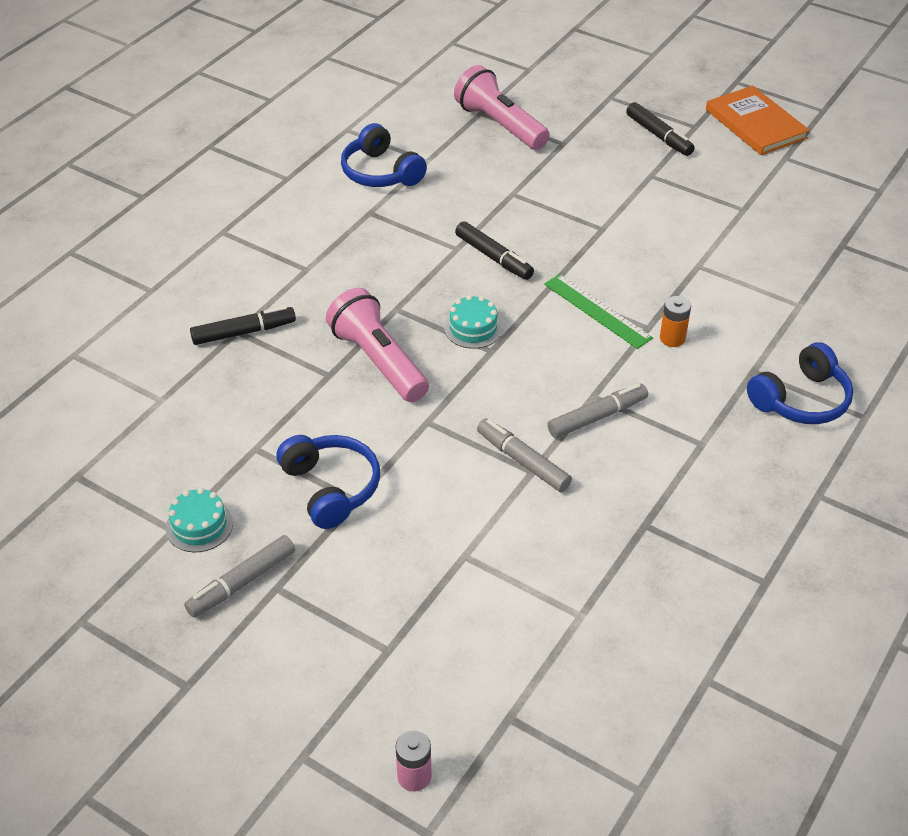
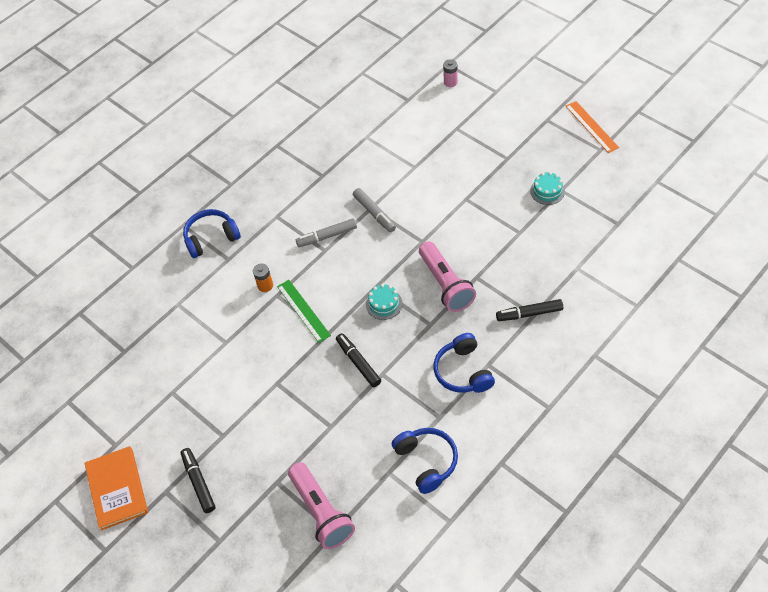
camera: 165 degrees left, 10 degrees up
grey marker [184,535,295,617] -> none
blue headphones [276,435,380,529] -> blue headphones moved to [433,333,495,393]
none -> orange ruler [566,101,619,153]

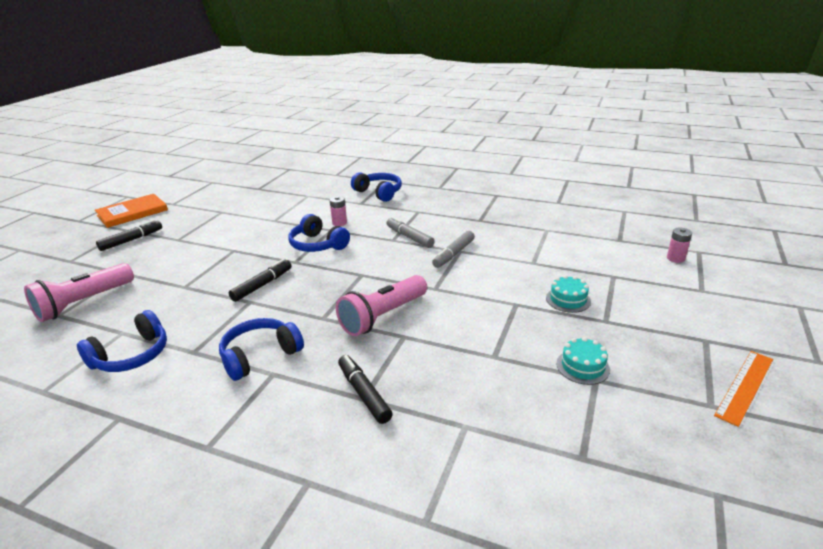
camera: 65 degrees right, 25 degrees down
orange battery [253,264,273,292] -> pink battery [330,196,347,226]
green ruler [277,280,331,343] -> blue headphones [288,214,350,252]
turquoise cake [366,284,402,320] -> turquoise cake moved to [546,275,591,313]

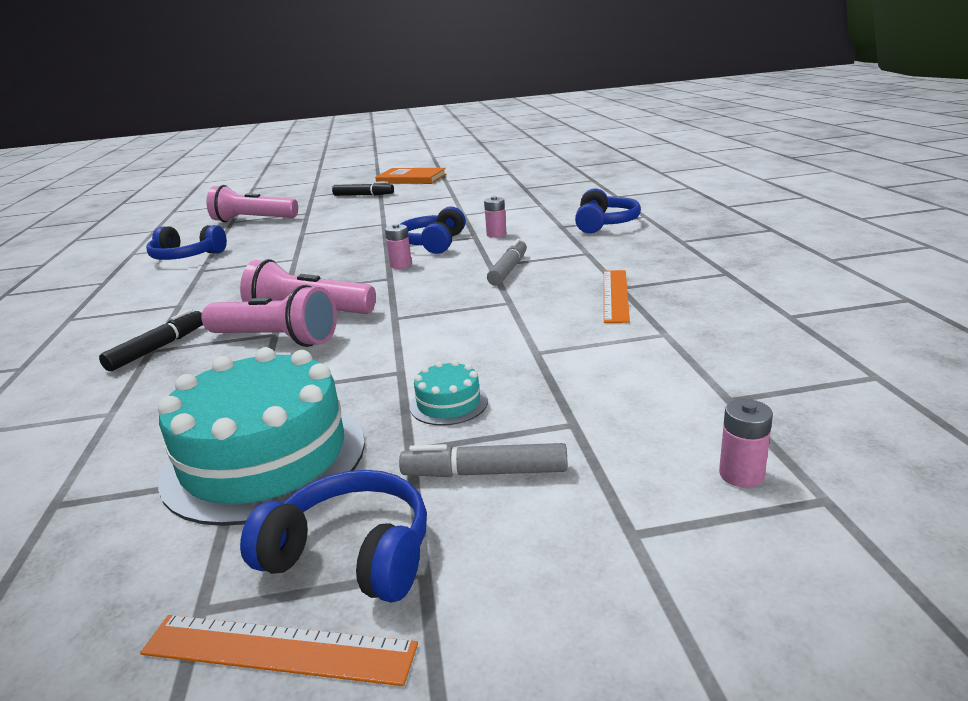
camera: 60 degrees right, 5 degrees down
blue headphones [219,318,304,381] -> blue headphones moved to [240,470,427,603]
black marker [229,259,291,302] -> none
grey marker [432,231,475,268] -> grey marker moved to [399,443,568,477]
turquoise cake [556,337,610,385] -> turquoise cake [158,347,365,526], size x2.31
none -> pink flashlight [201,285,337,347]
none -> pink battery [385,224,412,269]
none -> orange ruler [604,270,630,323]

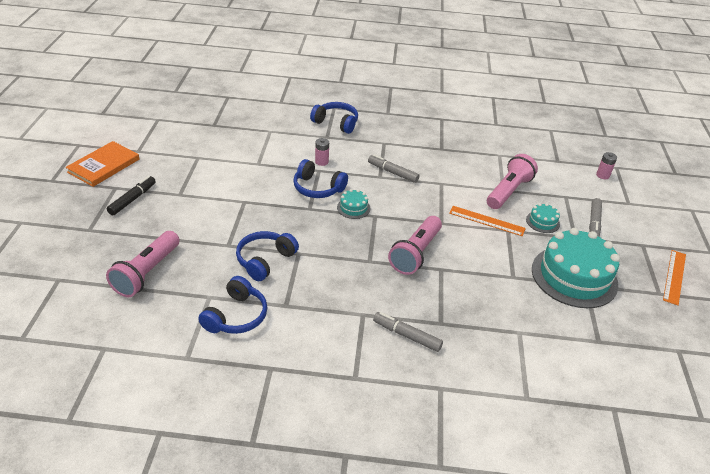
camera: 80 degrees left, 15 degrees up
black marker [99,309,203,371] -> none
pink flashlight [201,285,337,347] -> pink flashlight moved to [487,154,538,209]
blue headphones [240,470,427,603] -> blue headphones moved to [236,231,299,281]
pink battery [385,224,412,269] -> turquoise cake [337,189,370,219]
orange ruler [604,270,630,323] -> orange ruler moved to [449,206,526,236]
none -> grey marker [373,312,443,352]

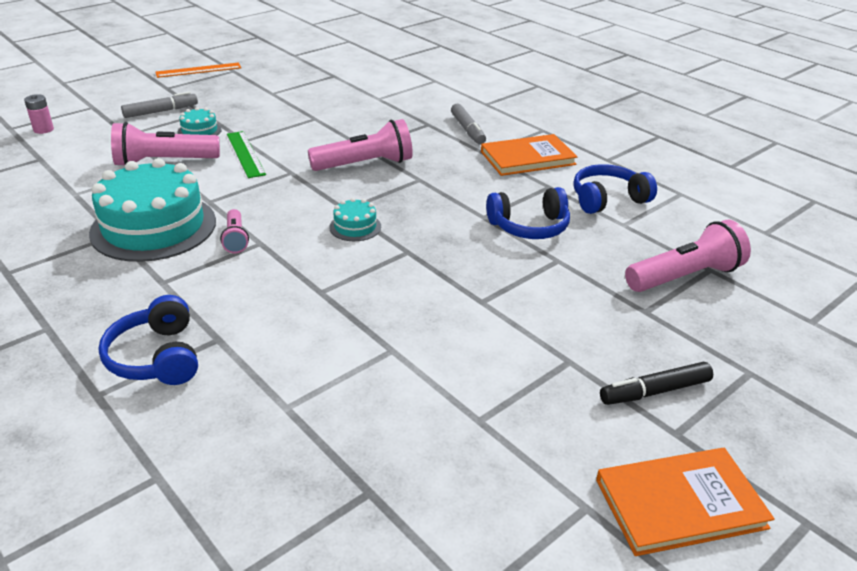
camera: 135 degrees left, 5 degrees down
blue headphones [293,159,348,198] -> none
pink battery [315,138,329,166] -> none
grey marker [368,155,420,183] -> pink flashlight [220,209,249,253]
orange ruler [449,206,526,236] -> green ruler [227,131,266,178]
turquoise cake [532,228,620,308] -> turquoise cake moved to [89,158,216,262]
none -> orange book [481,134,578,176]

